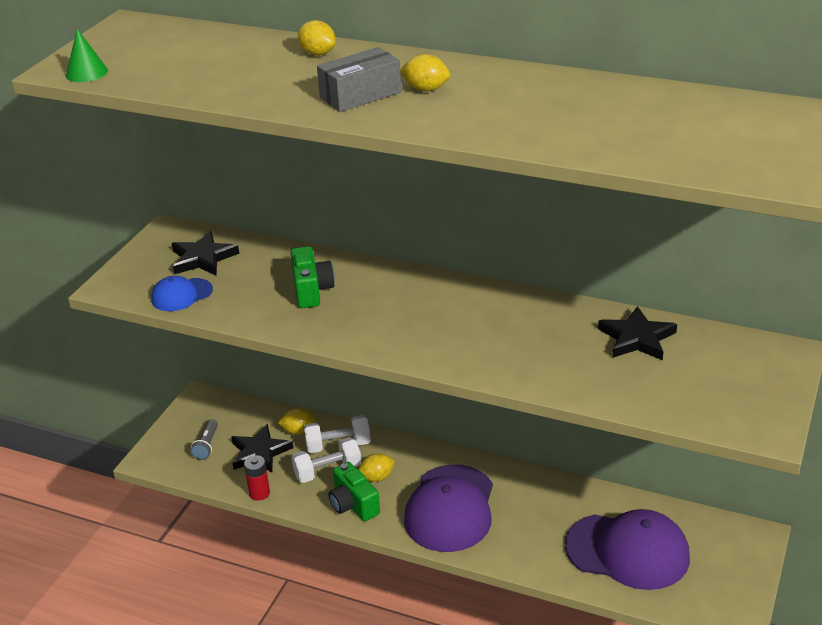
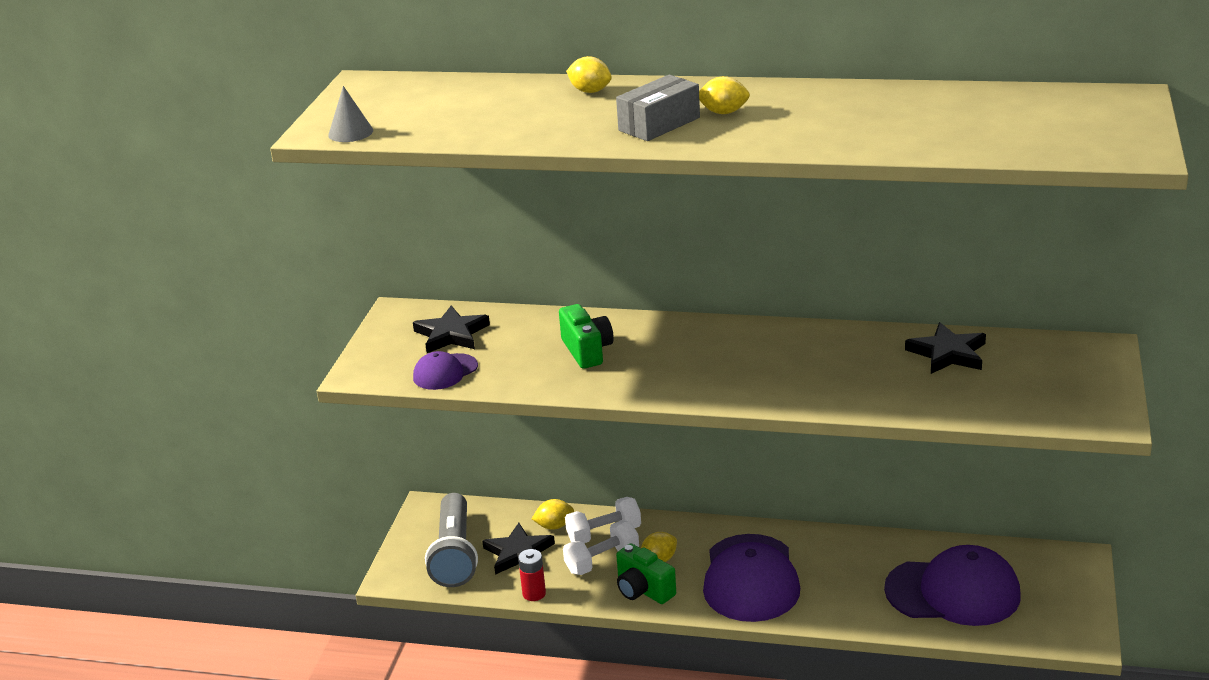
camera: 10 degrees left, 5 degrees down
green cone [66,29,108,82] -> grey cone [328,86,373,142]
blue cap [151,276,213,311] -> purple cap [413,351,478,390]
grey flashlight [190,419,218,460] -> grey flashlight [425,493,478,587], size x2.15

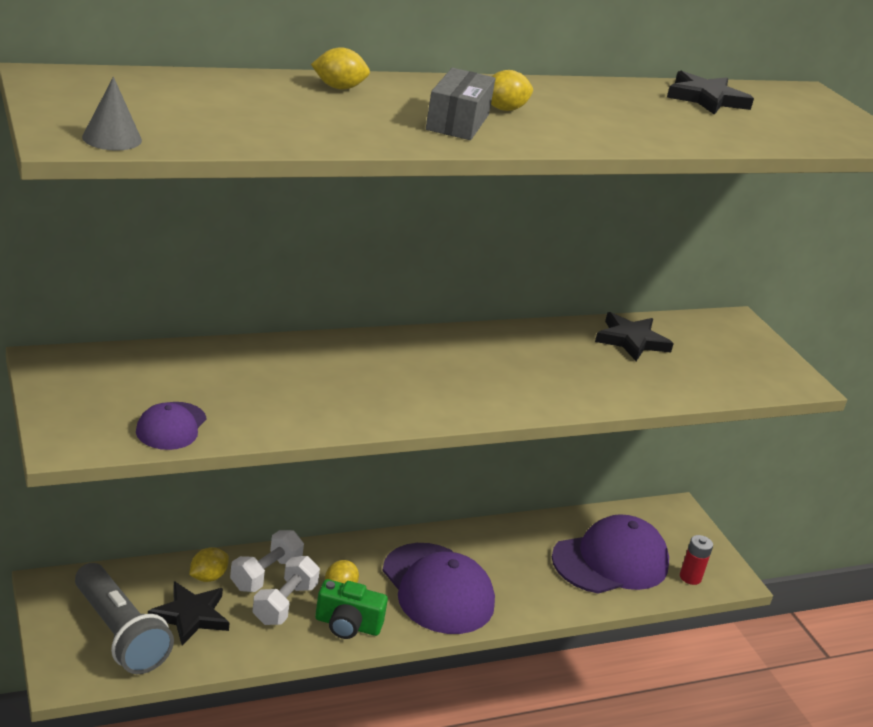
camera: 40 degrees left, 0 degrees up
black star [413,306,490,353] -> black star moved to [667,71,754,115]
red battery [518,549,546,601] -> red battery moved to [680,535,713,585]
green camera [559,304,614,369] -> none

